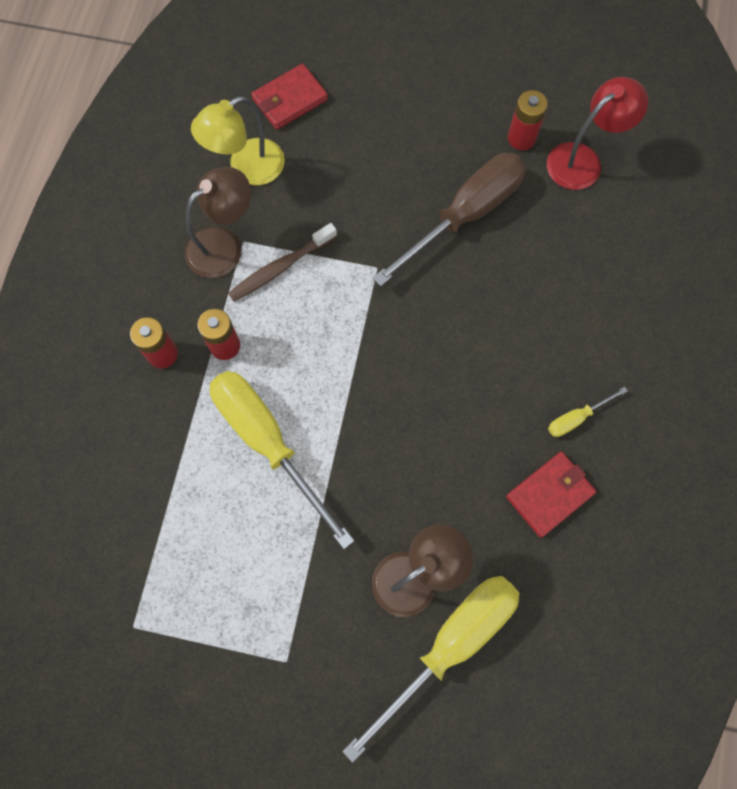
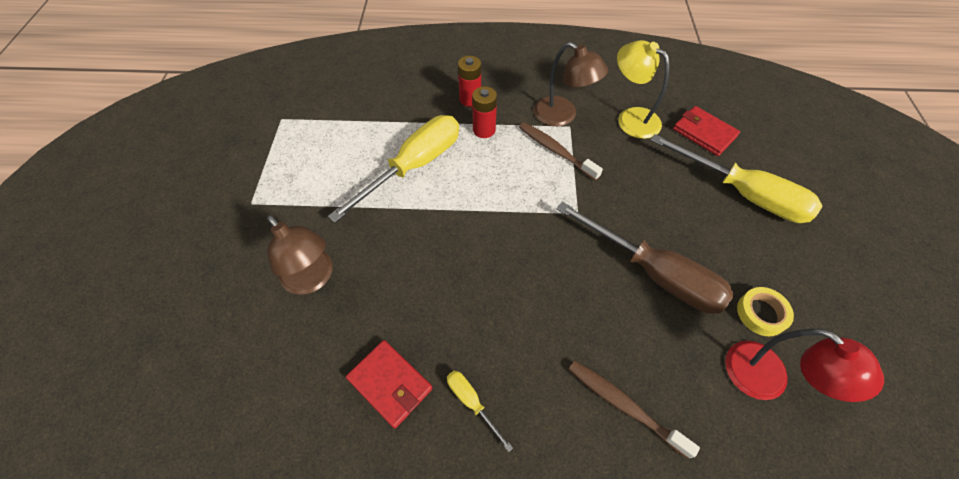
camera: 80 degrees right, 15 degrees down
yellow screwdriver [342,576,520,763] -> yellow screwdriver moved to [650,134,822,223]
red battery [508,90,548,150] -> yellow tape [737,287,794,336]
none -> brown toothbrush [568,361,700,459]

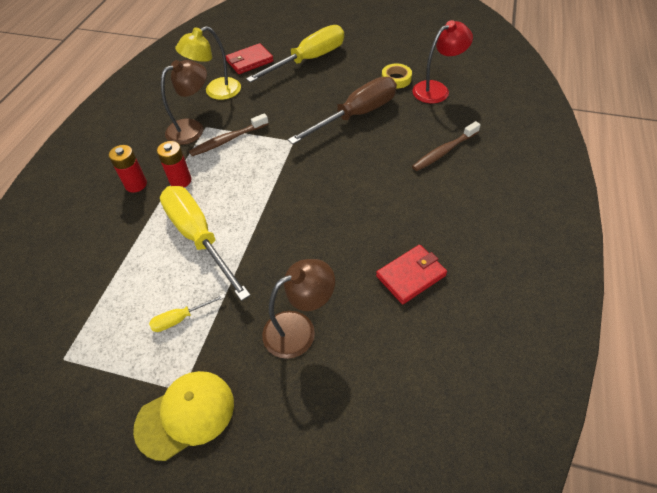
camera: 75 degrees left, 5 degrees down
yellow screwdriver [447,371,513,452] -> yellow screwdriver moved to [149,294,225,332]
none -> yellow cap [133,371,234,461]

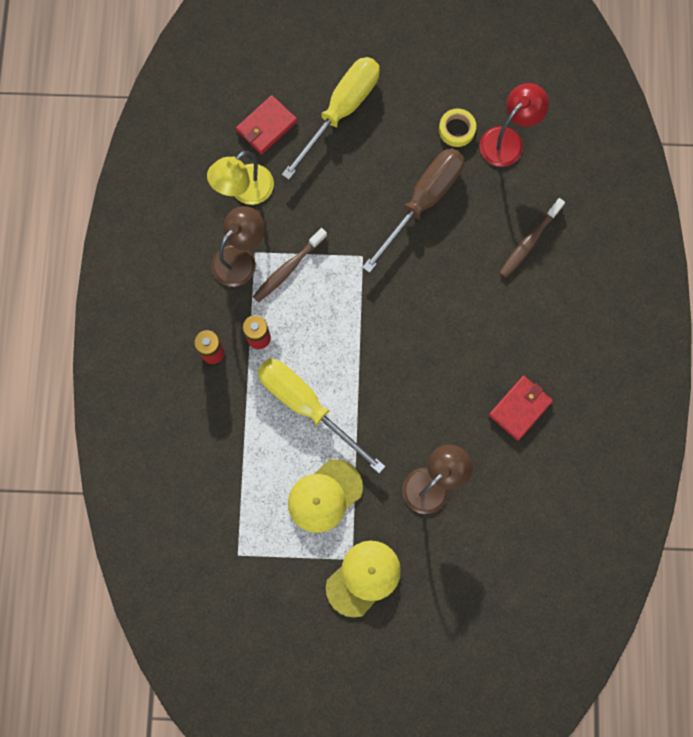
camera: 15 degrees left, 25 degrees up
yellow screwdriver [149,294,225,332] -> yellow cap [288,459,363,533]

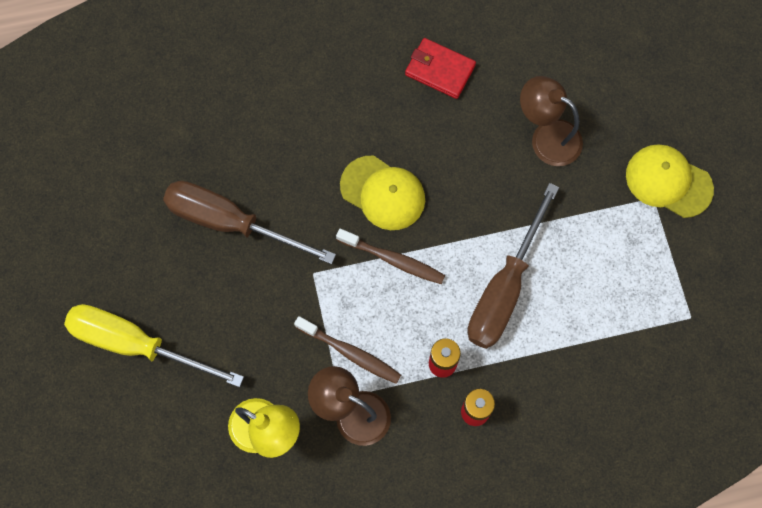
camera: 105 degrees left, 5 degrees down
red wallet [236,95,297,154] -> none
yellow screwdriver [257,358,386,474] -> brown screwdriver [467,183,559,349]
yellow cap [288,459,363,533] -> yellow cap moved to [340,156,425,230]
yellow tape [439,109,476,147] -> none
red lamp [480,83,549,167] -> none
brown toothbrush [499,198,565,278] -> brown toothbrush moved to [336,229,445,284]

